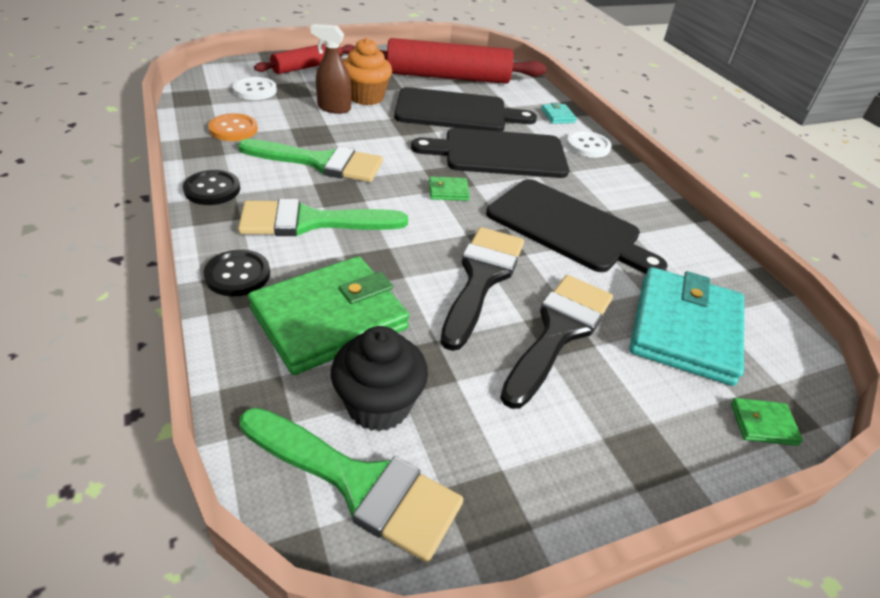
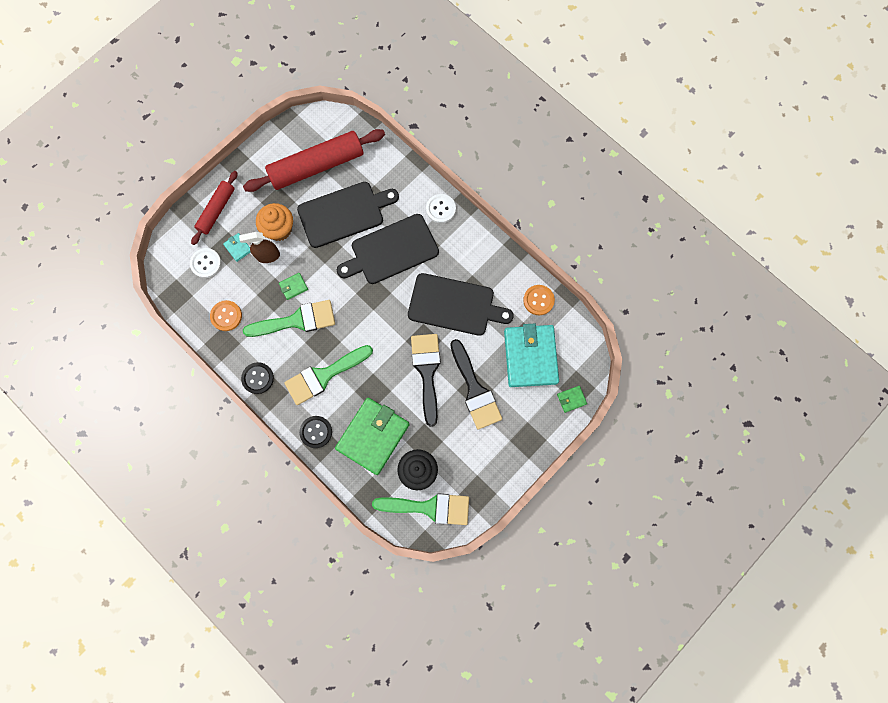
camera: 20 degrees left, 35 degrees up
green wallet [429,177,470,201] -> green wallet moved to [279,273,308,300]
black brush [500,275,613,409] -> black brush turned 150 degrees clockwise [450,339,502,430]
turquoise wallet [541,103,577,124] -> turquoise wallet moved to [223,233,250,262]
none -> orange button [523,285,555,315]

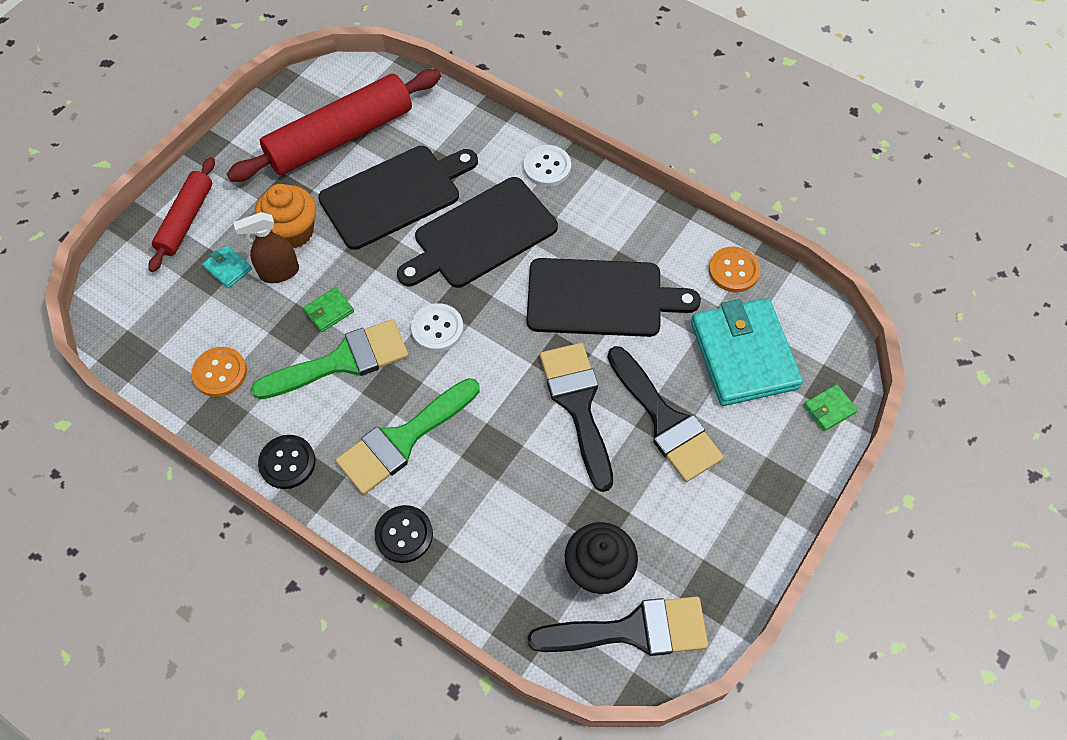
camera: 10 degrees left, 15 degrees down
white button [190,248,221,278] -> white button moved to [411,303,464,352]
green wallet [335,398,410,475] -> none
green brush [372,493,469,525] -> black brush [528,596,708,656]

